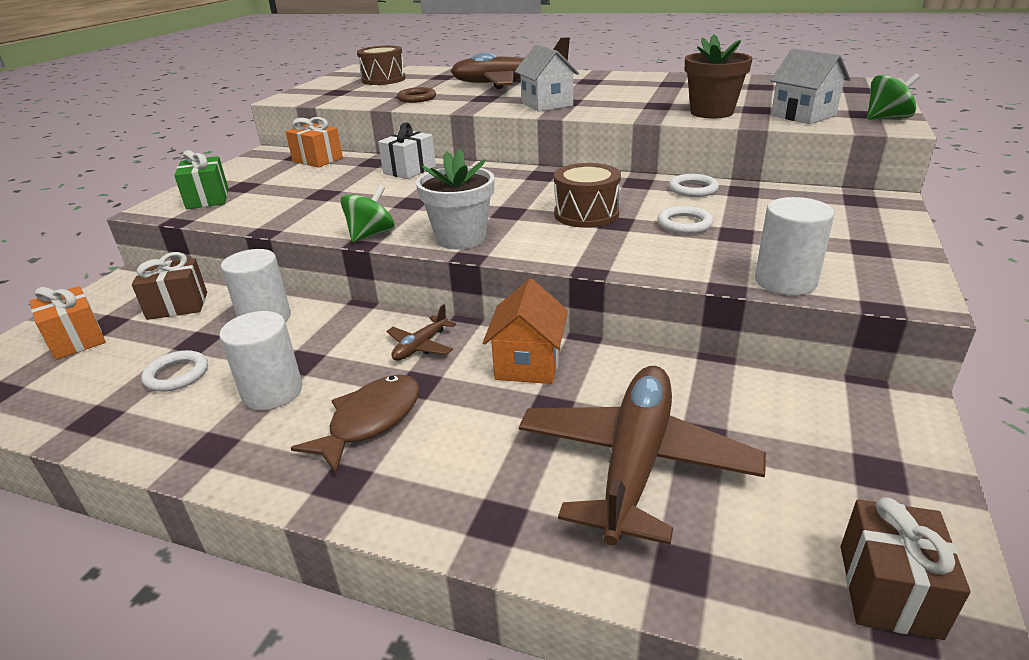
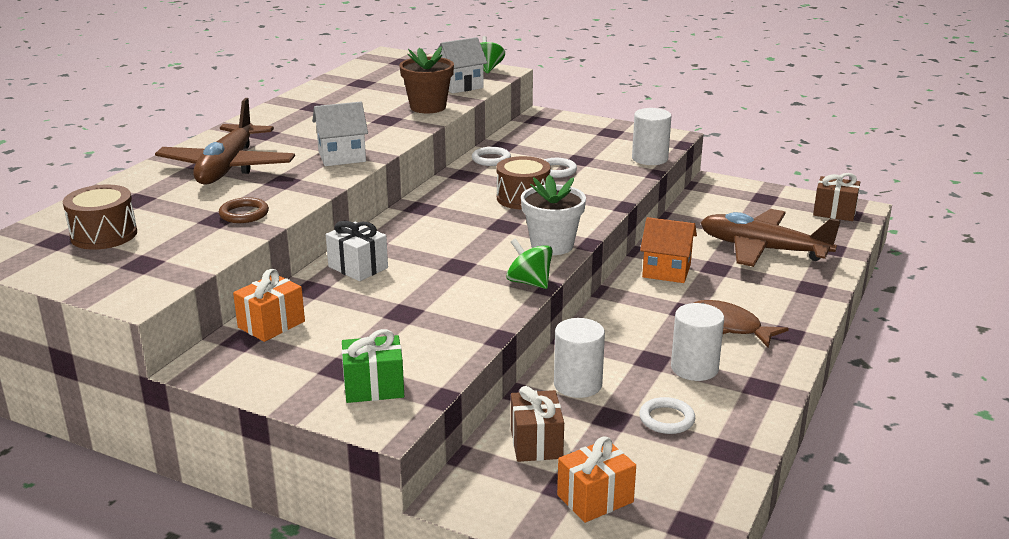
camera: 85 degrees left, 5 degrees down
brown plane [387,304,456,361] -> none

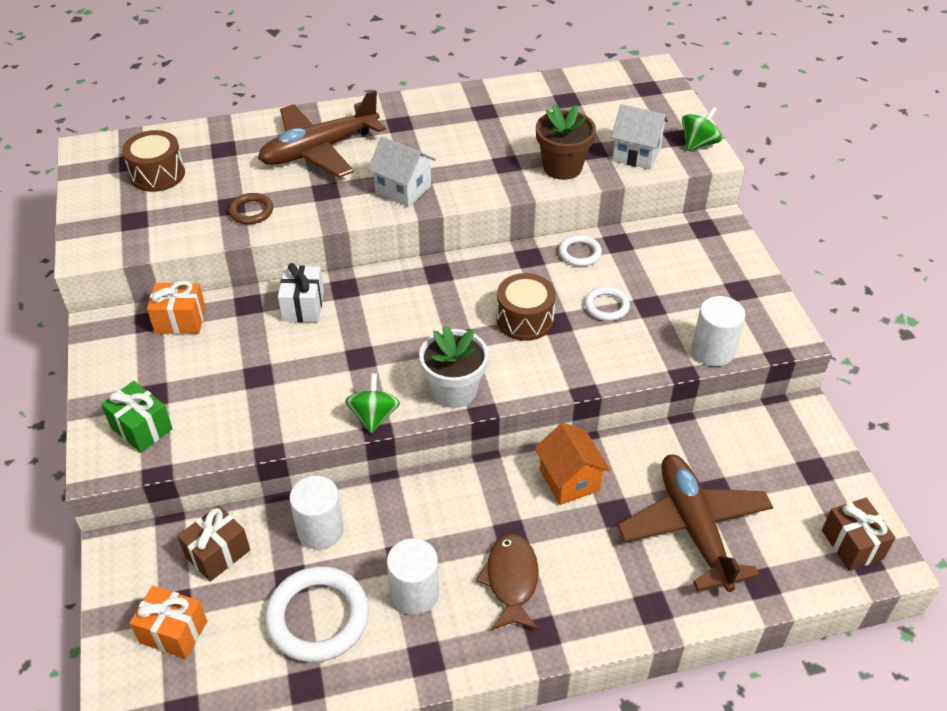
camera: 50 degrees right, 20 degrees up
white ring [639,397,695,434] -> white ring [265,566,369,662], size x1.90

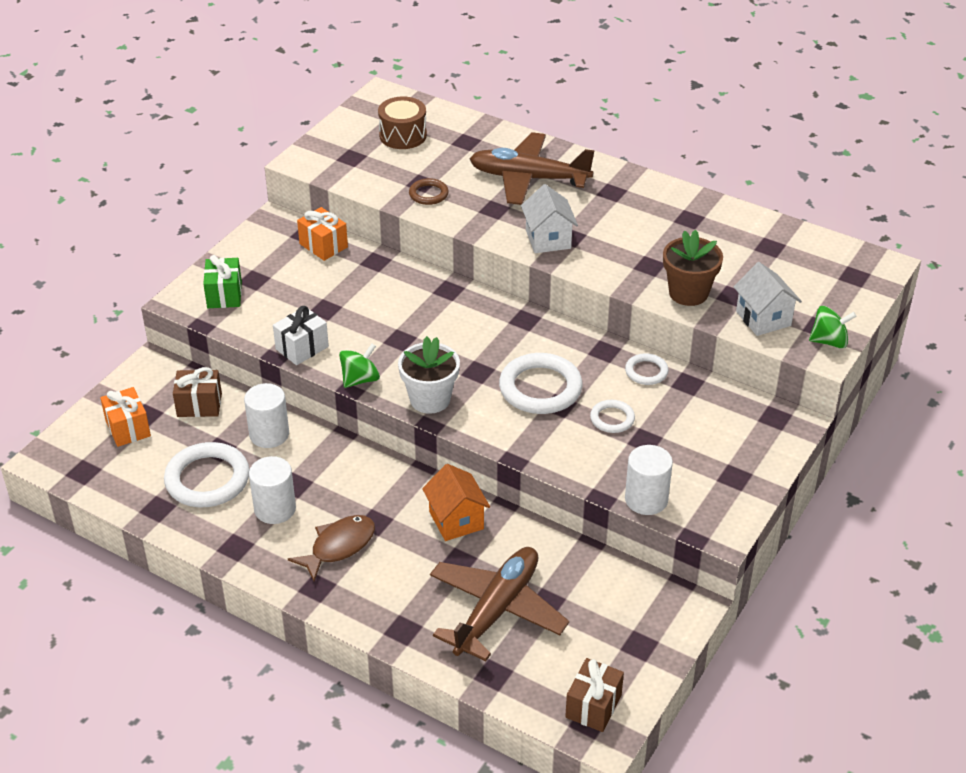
camera: 45 degrees right, 5 degrees down
white gift [278,263,324,322] -> white gift moved to [273,306,329,365]
brown drum [496,273,556,341] -> white ring [499,353,583,414]
orange house [535,423,610,505] -> orange house turned 45 degrees counterclockwise [422,464,490,541]

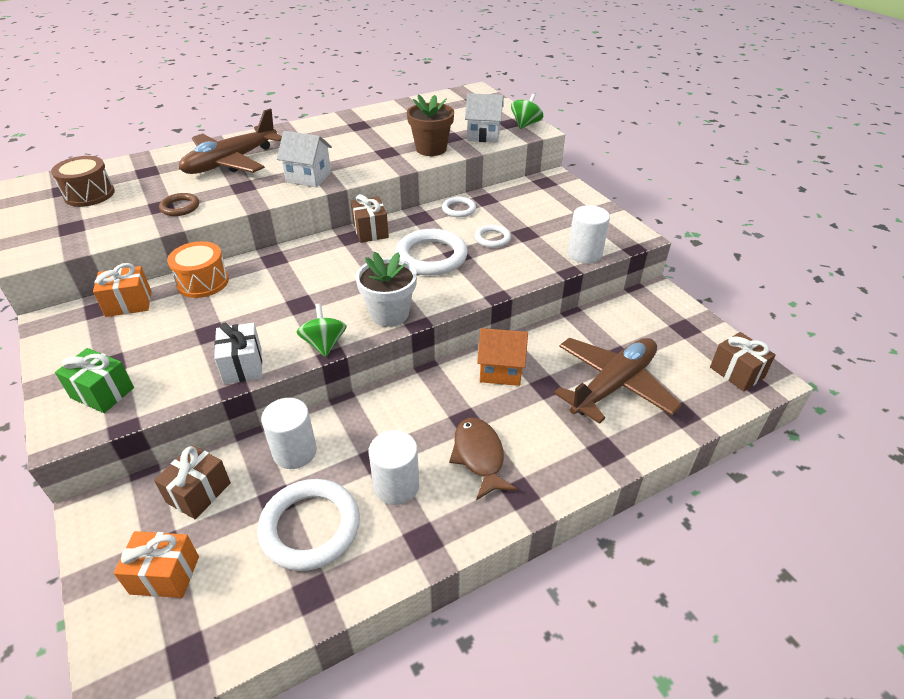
camera: 60 degrees left, 0 degrees up
brown plane [430,547,569,661] -> brown plane turned 75 degrees clockwise [554,338,682,424]
none -> orange drum [167,241,229,298]
none -> brown gift [351,194,389,243]

